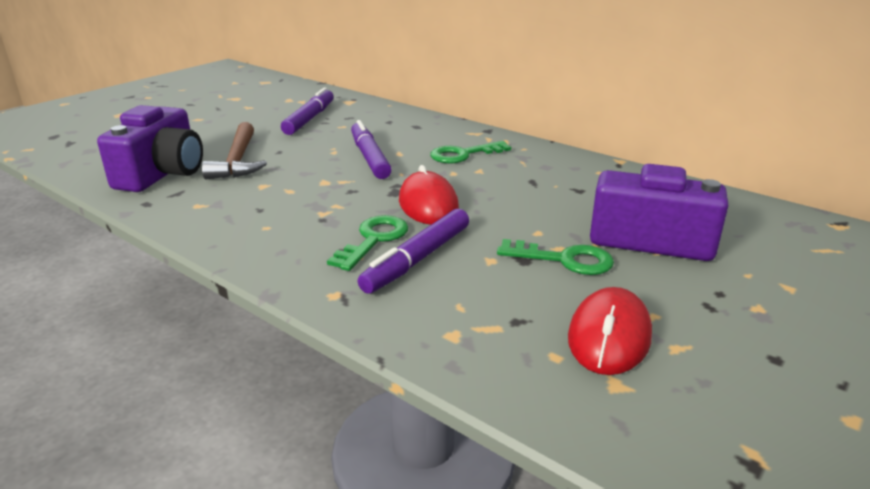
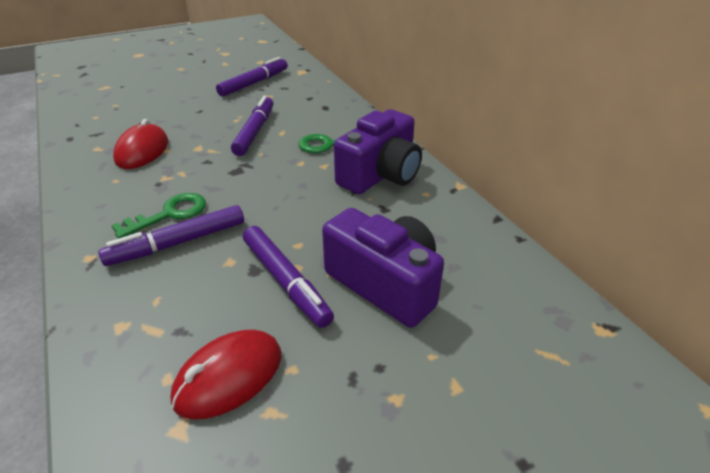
camera: 25 degrees right, 10 degrees up
purple camera [97,105,203,192] -> purple camera moved to [334,109,422,194]
brown hammer [202,122,267,179] -> none
red mouse [399,165,459,225] -> red mouse moved to [113,119,168,169]
green key [497,239,614,275] -> purple marker [243,226,334,328]

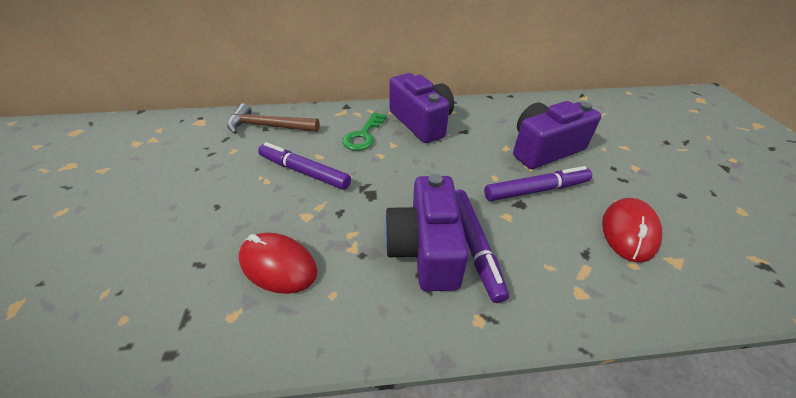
camera: 70 degrees left, 5 degrees up
green key [111,193,206,238] -> purple camera [384,174,469,291]
red mouse [170,330,282,419] -> red mouse turned 45 degrees clockwise [602,198,662,263]
purple marker [216,57,288,97] -> none
none -> brown hammer [227,103,320,134]

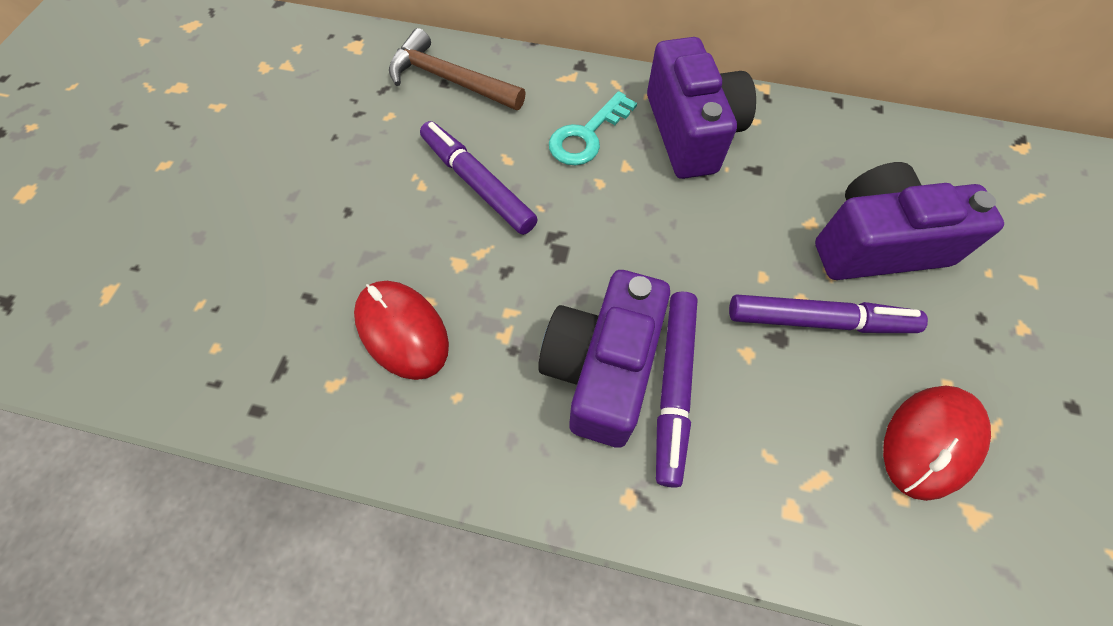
camera: 20 degrees right, 20 degrees up
green key [342,112,387,151] -> turquoise key [549,91,637,166]

